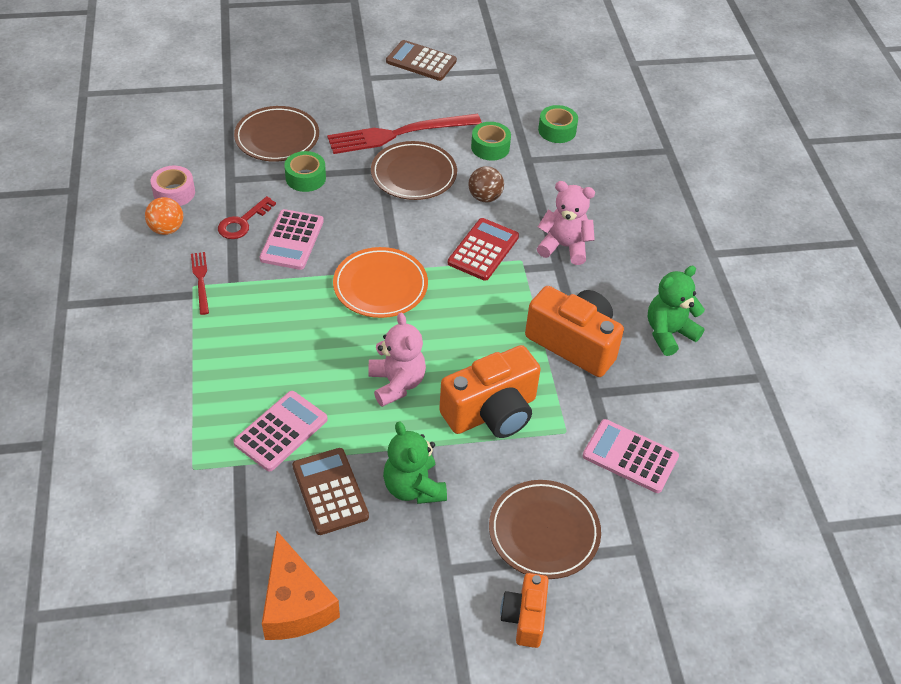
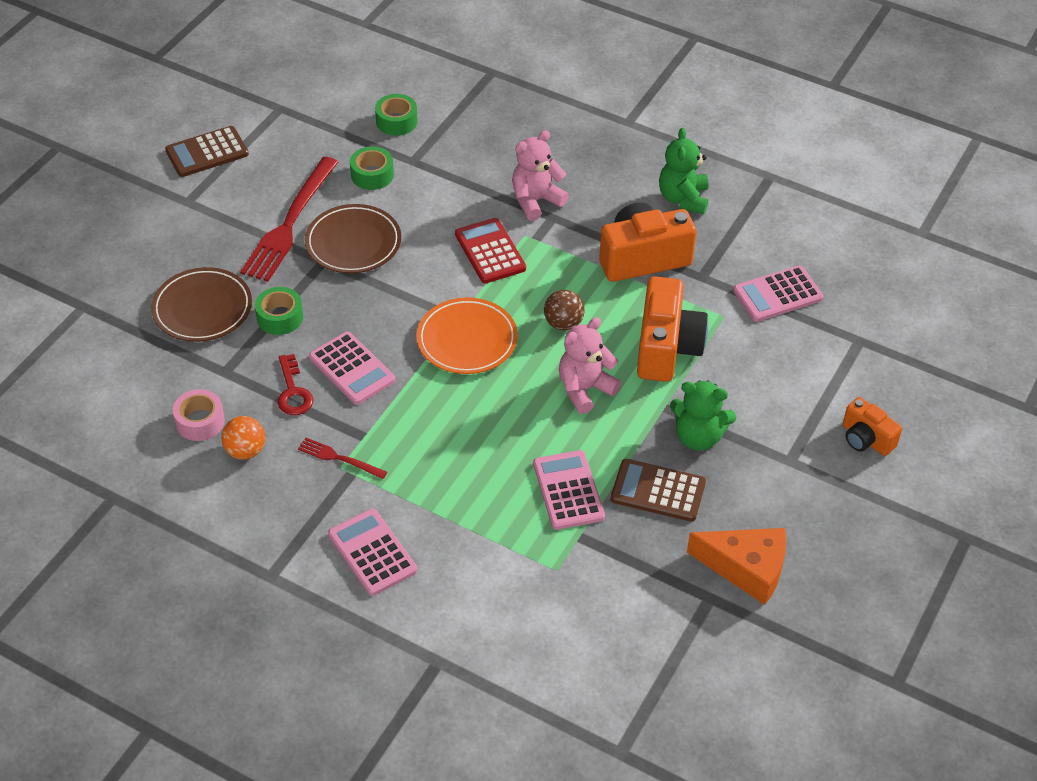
camera: 50 degrees left, 0 degrees up
pink teddy bear [368,313,426,407] -> pink teddy bear turned 60 degrees counterclockwise [559,317,621,414]
brown ball [468,166,504,202] -> brown ball moved to [544,290,585,330]
brown plate [489,480,601,579] -> none
none -> pink calculator [328,509,417,596]

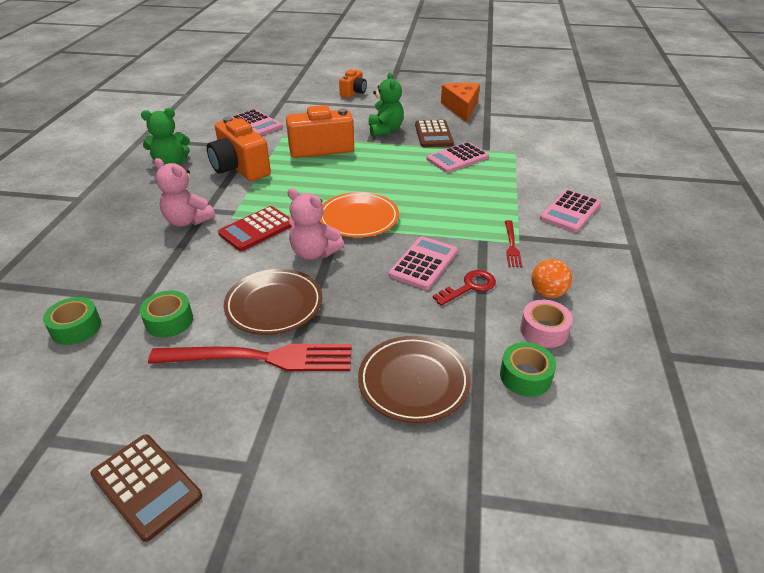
camera: 110 degrees left, 10 degrees down
green tape [255,287,303,335] -> green tape moved to [500,342,556,397]
brown ball [544,290,585,330] -> none
pink teddy bear [559,317,621,414] -> pink teddy bear moved to [287,188,344,260]

